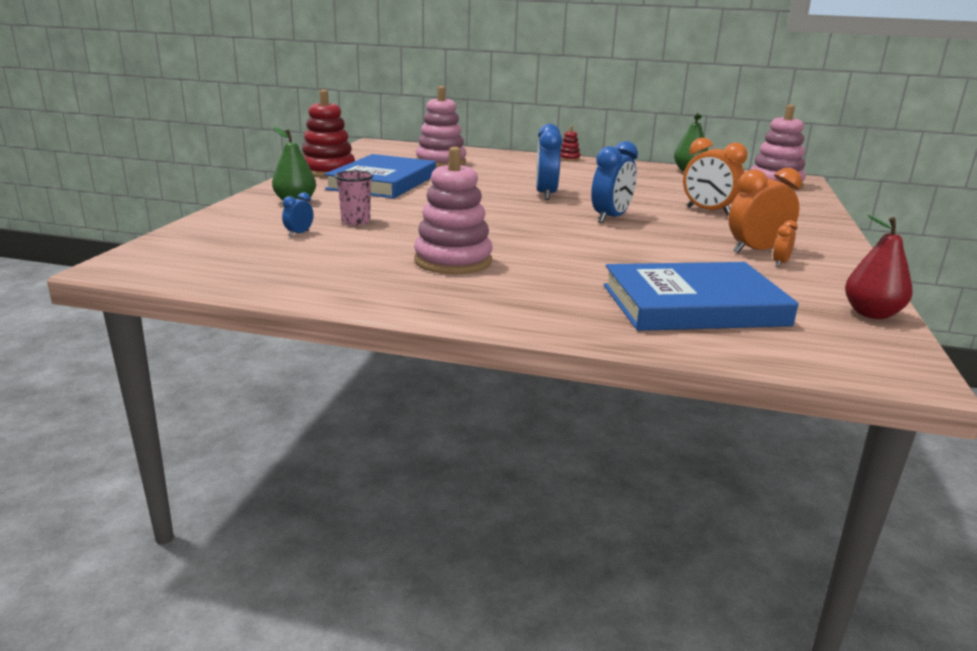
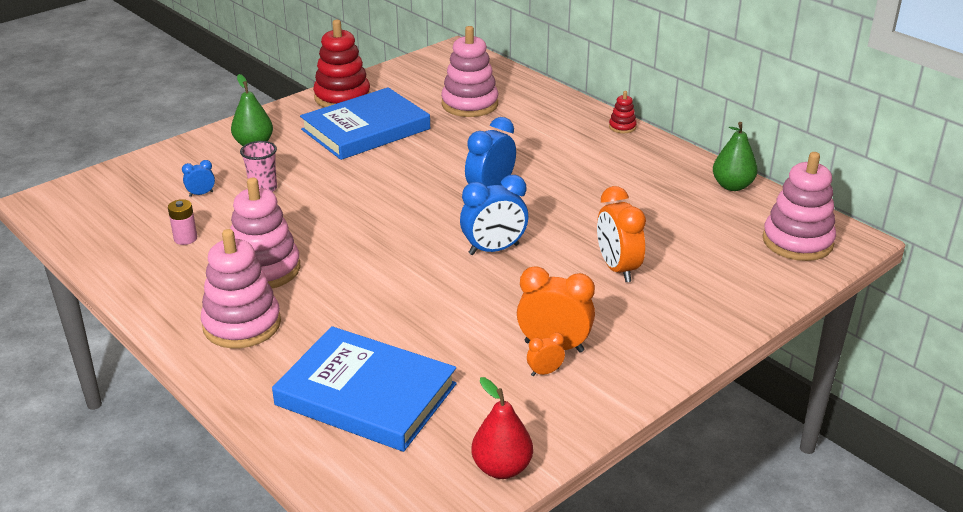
camera: 35 degrees right, 10 degrees up
none -> pink battery [168,199,197,245]
none -> pink stacking toy [201,229,281,348]

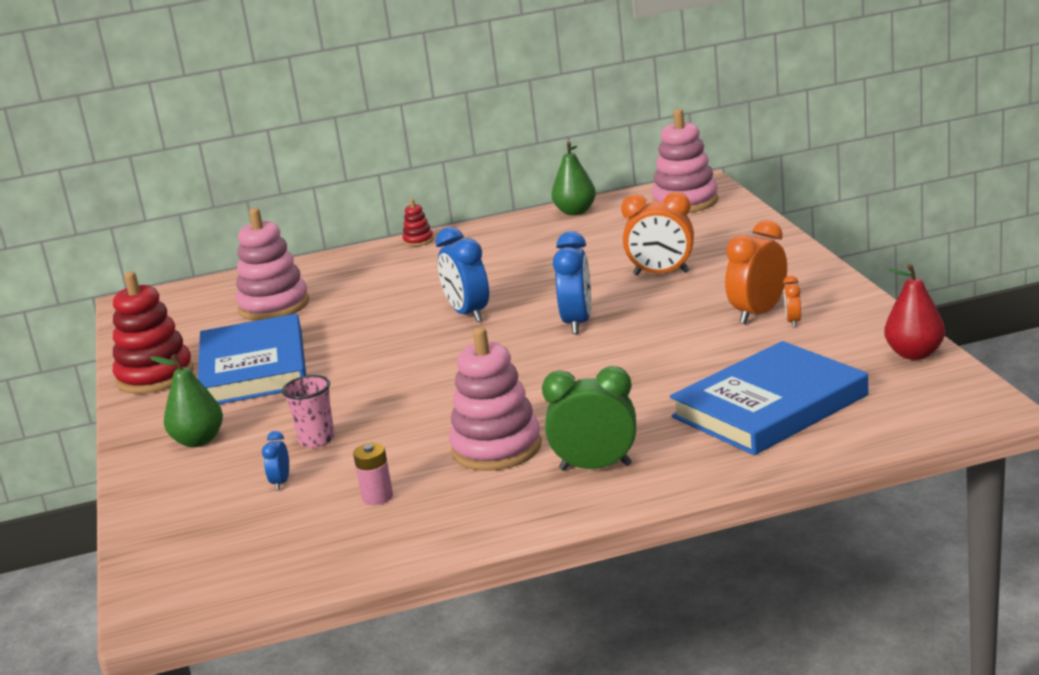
camera: 60 degrees left, 10 degrees down
pink stacking toy [201,229,281,348] -> green clock [542,366,636,471]

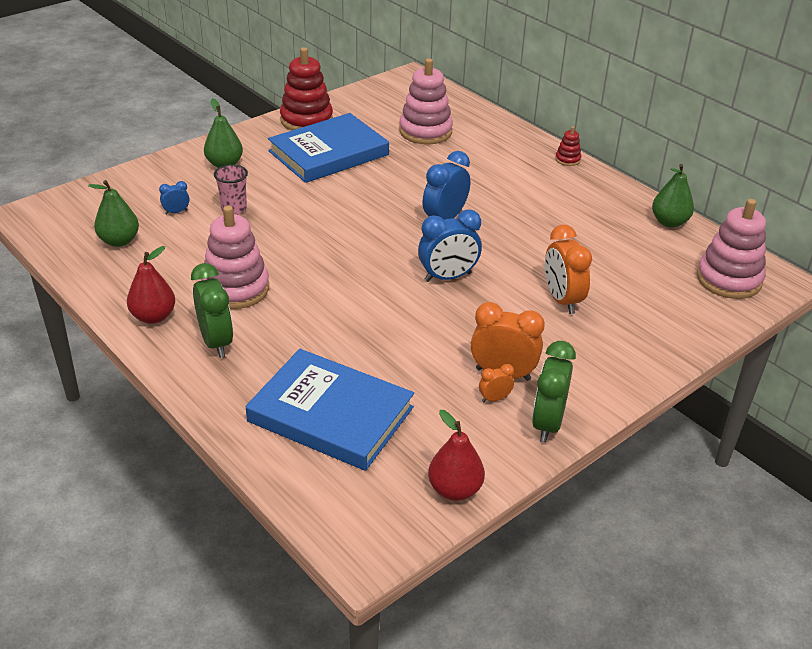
camera: 60 degrees right, 15 degrees up
pink battery [353,443,393,505] -> none
none -> green pear [88,180,139,247]
none -> red pear [127,246,175,324]
none -> green clock [532,341,576,443]

